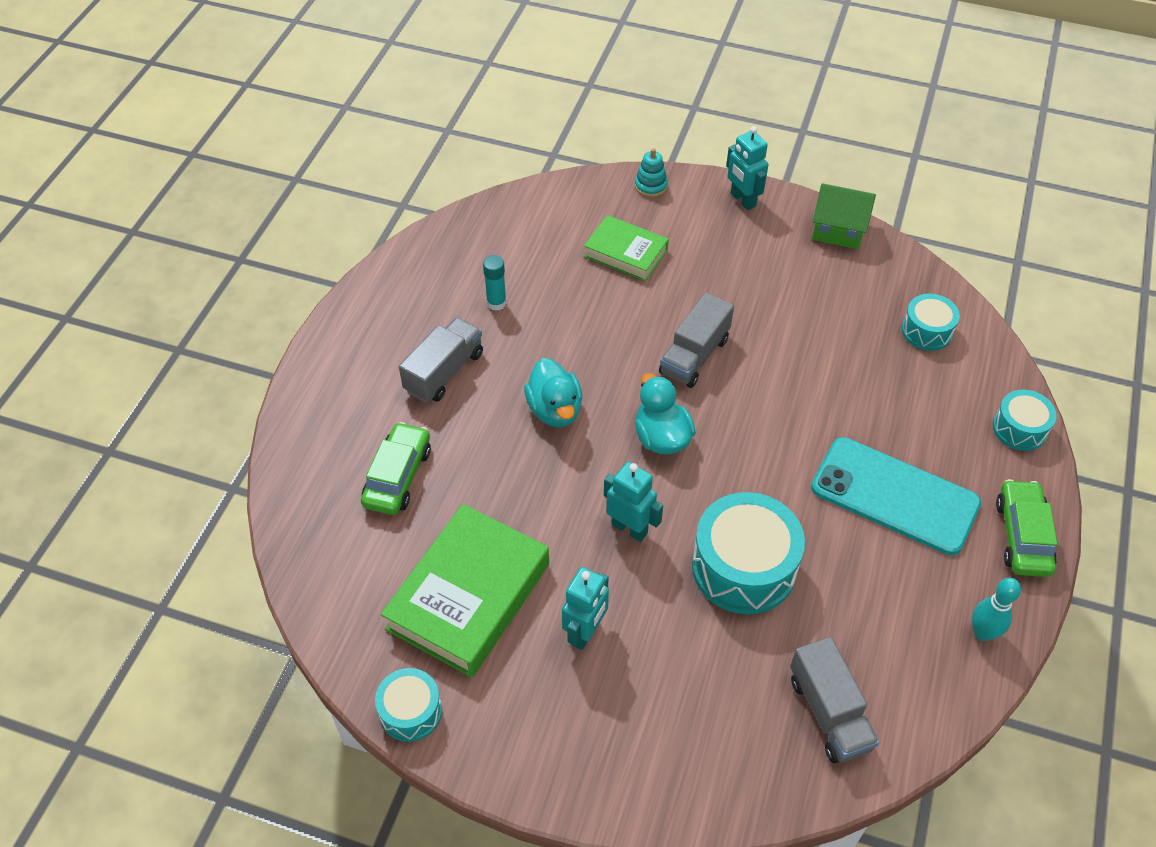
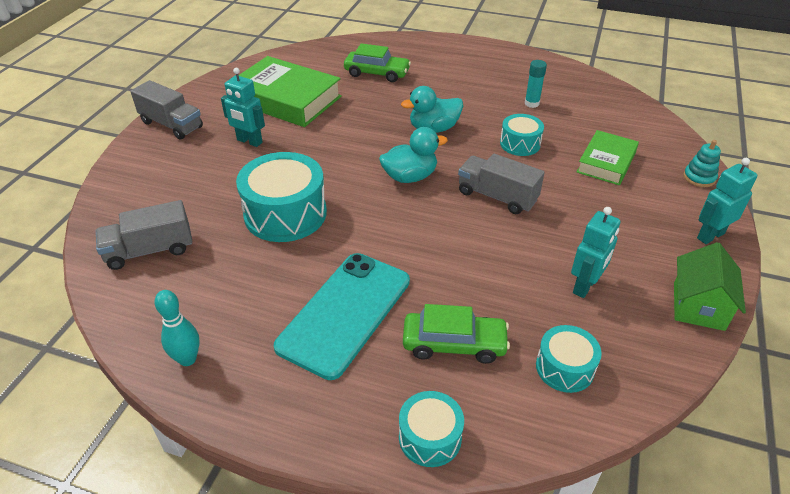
camera: 90 degrees right, 10 degrees down
turquoise drum [375,668,442,742] -> turquoise drum moved to [500,114,544,156]
grey truck [399,317,483,403] -> grey truck moved to [130,80,203,140]
turquoise robot [604,462,663,542] -> turquoise robot moved to [571,207,620,298]
green car [996,479,1057,577] -> green car moved to [403,304,510,364]

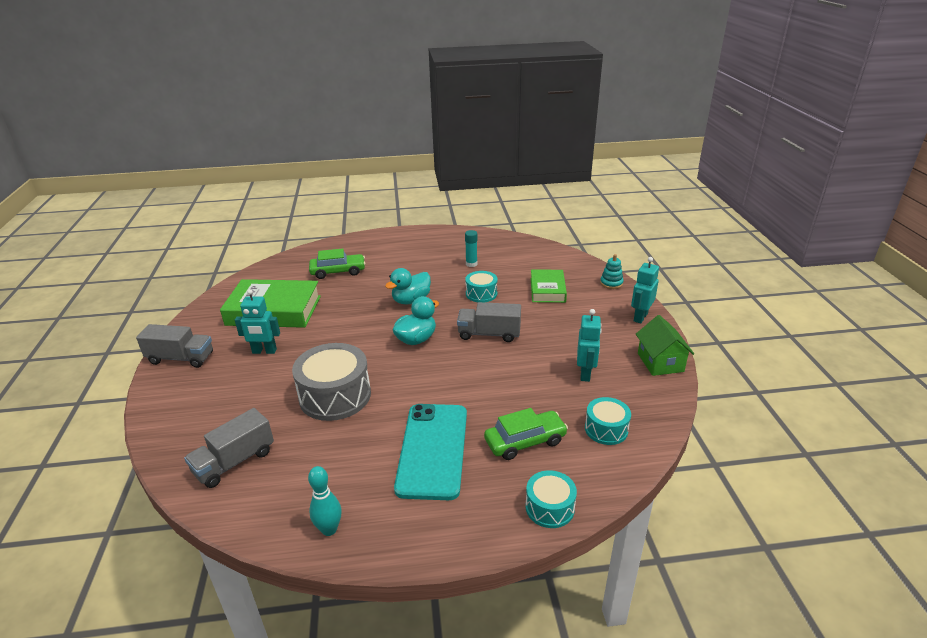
camera: 25 degrees left, 10 degrees down
turquoise drum [236,152,327,242] -> grey drum [292,343,371,421]

